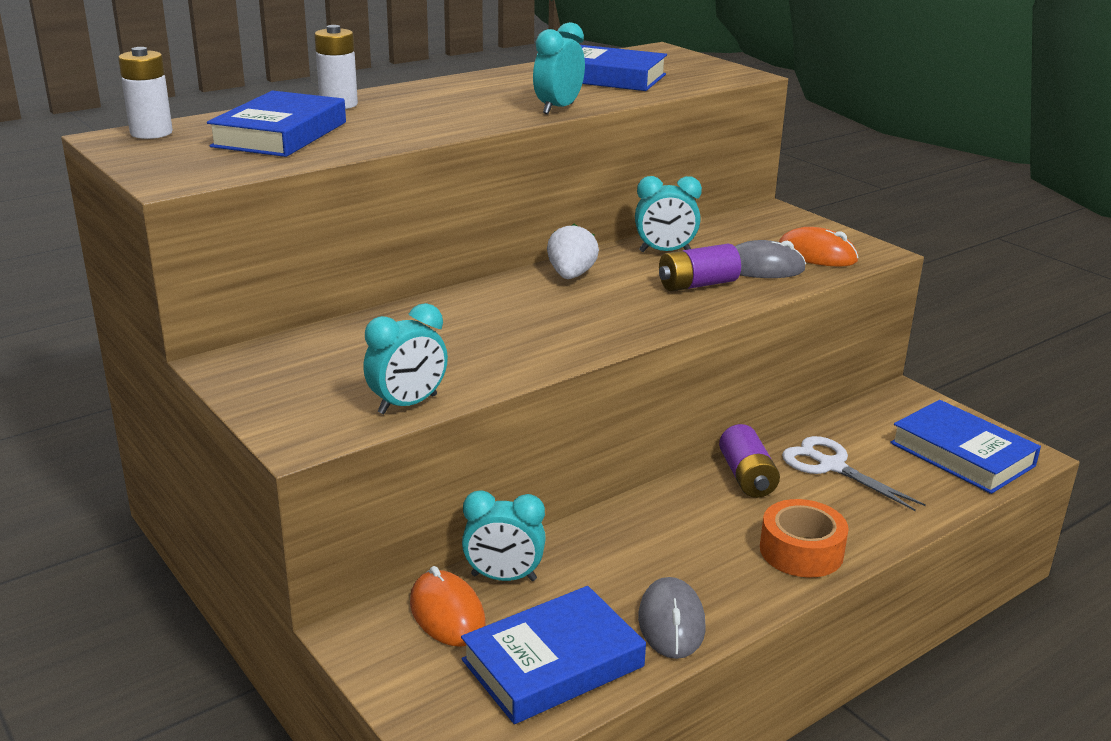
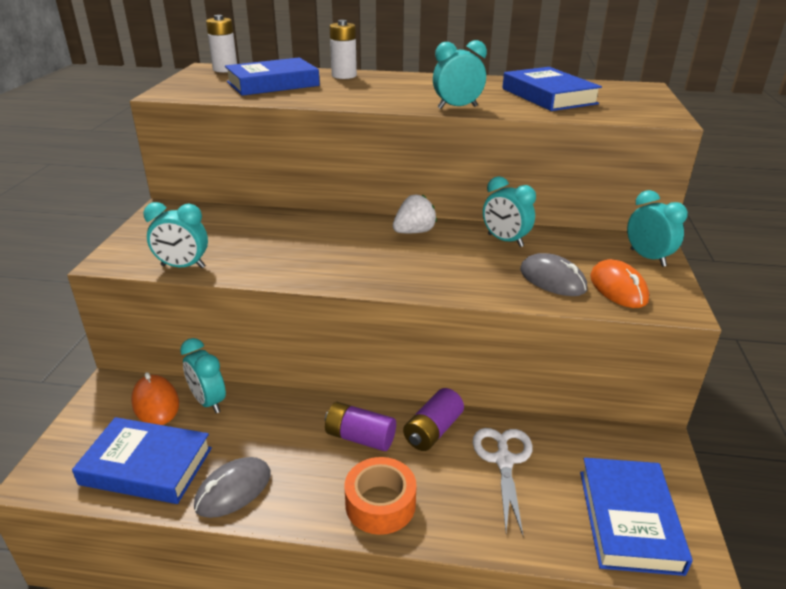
camera: 45 degrees right, 5 degrees up
orange mouse [410,566,486,647] -> orange mouse turned 45 degrees counterclockwise [131,372,179,425]
purple battery [659,244,741,292] -> purple battery moved to [325,402,396,451]
none -> turquoise clock [627,190,688,267]

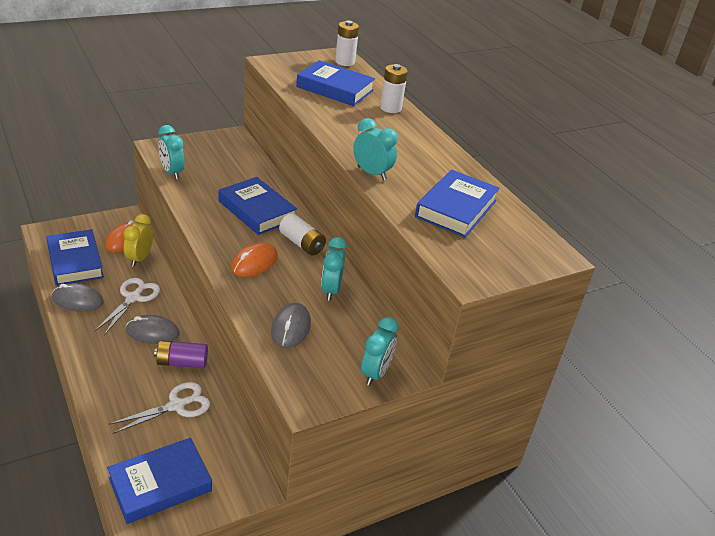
camera: 50 degrees right, 5 degrees up
turquoise clock [180,338,226,413] -> yellow clock [123,214,153,267]
purple battery [325,402,396,451] -> grey mouse [126,315,180,344]
orange tape [345,457,417,535] -> none
white strawberry [393,194,437,233] -> white battery [279,213,326,256]
orange mouse [590,259,649,308] -> orange mouse moved to [231,242,278,277]
none -> white scissors [95,278,160,335]
none -> blue book [219,177,297,235]

